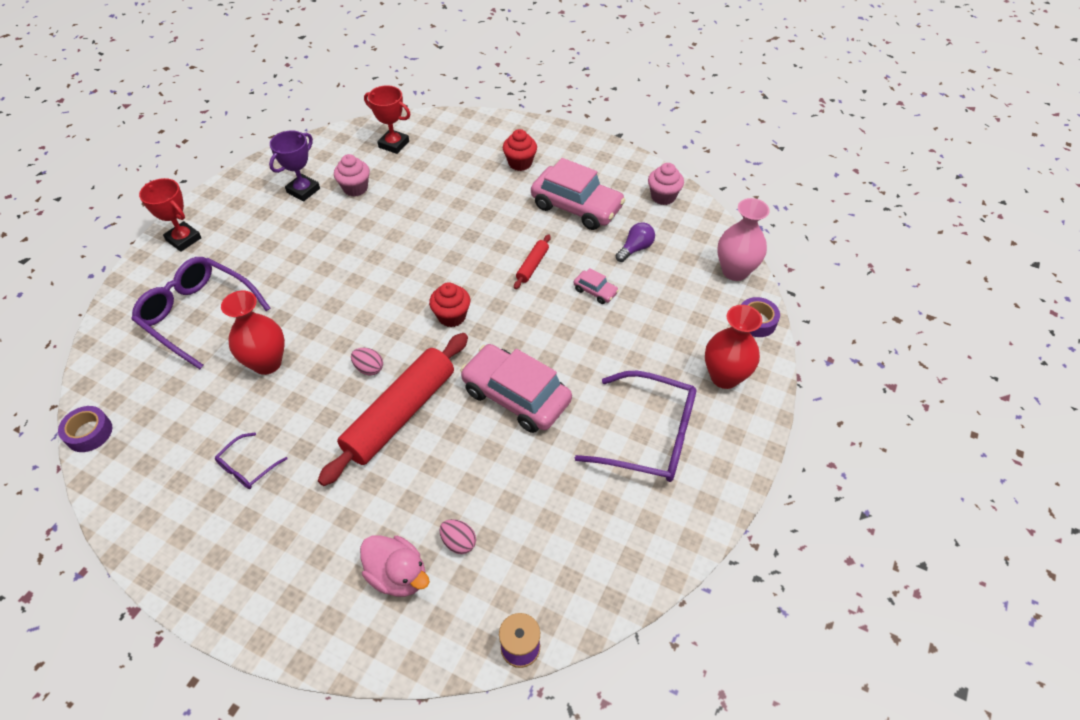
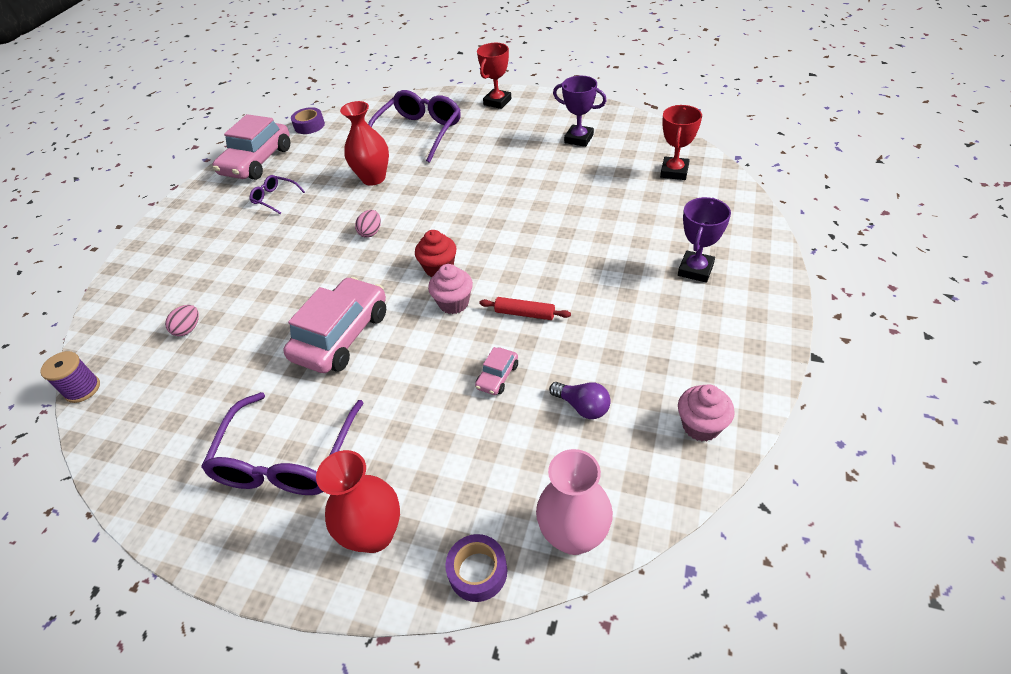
camera: 85 degrees right, 5 degrees down
red rolling pin [318,333,468,486] -> none
pink cupcake [334,154,370,197] -> pink cupcake moved to [428,264,473,314]
pink duck [360,536,430,597] -> none
red cupcake [503,129,537,171] -> purple trophy [678,197,731,283]
pink car [531,158,625,230] -> pink car moved to [212,114,290,180]

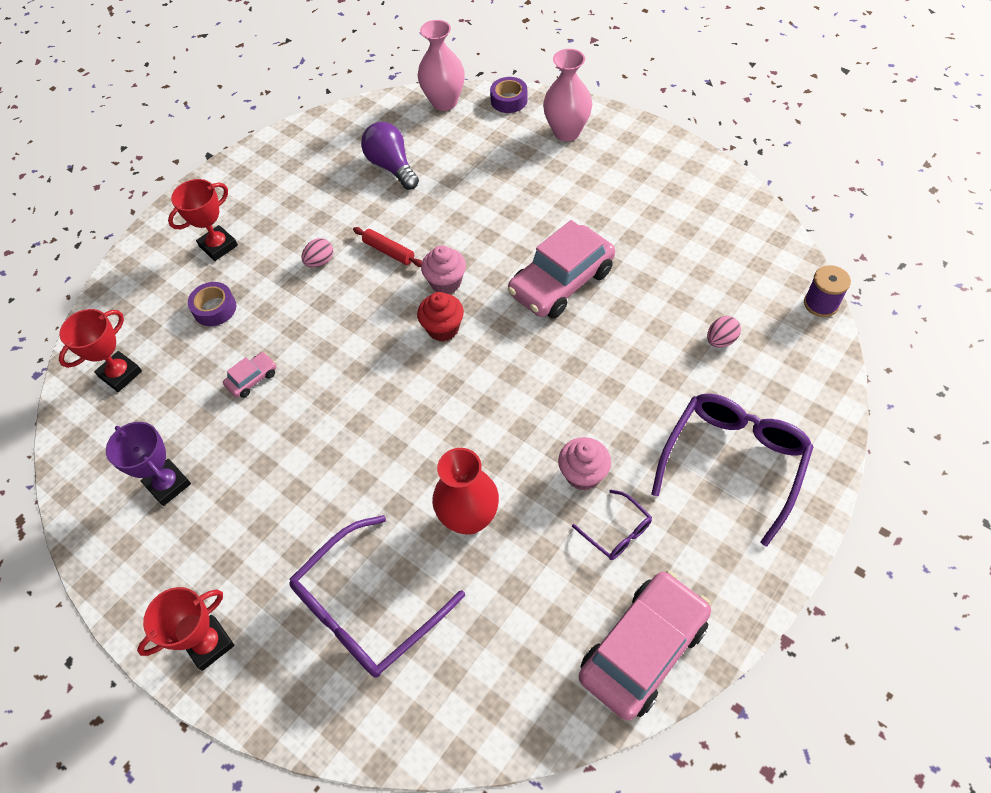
camera: 160 degrees left, 10 degrees up
purple glasses [201,392,363,495] -> purple glasses moved to [651,394,813,547]
purple tape [291,107,325,134] -> purple tape moved to [188,282,236,326]
red vase [316,450,400,553] -> pink vase [543,49,592,141]
pink egg [355,210,381,238] -> pink egg moved to [301,238,333,267]
pink car [475,347,518,395] -> pink car moved to [223,352,276,398]
purple light bulb [549,382,611,419] -> purple light bulb [361,122,419,190], size x1.50
purple trophy [678,197,731,283] -> red trophy [168,179,238,261]
pink cupcake [678,384,735,441] -> pink cupcake moved to [558,437,611,491]

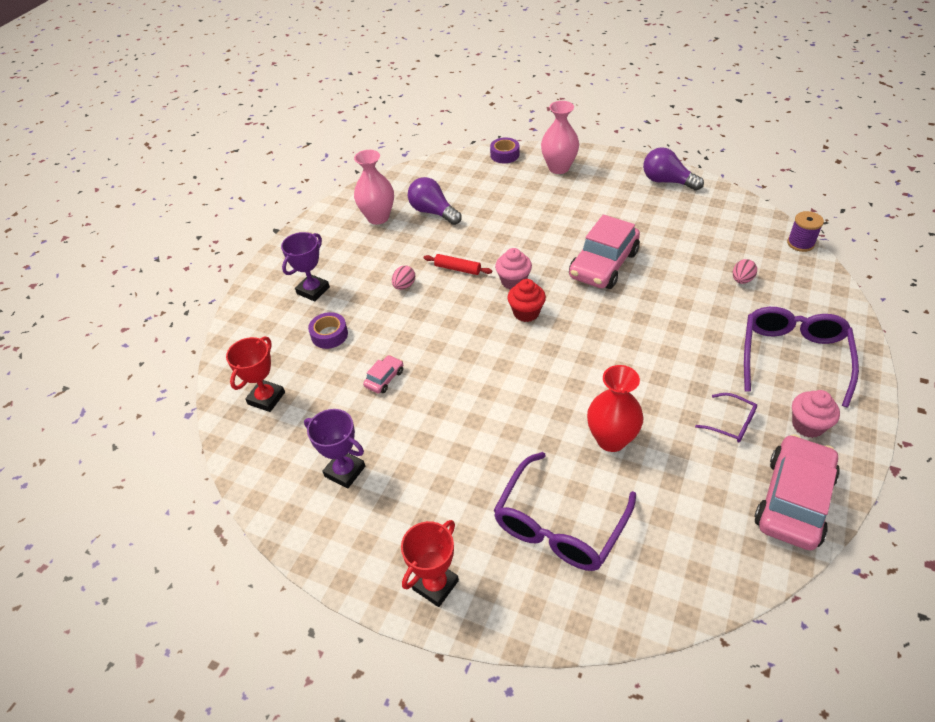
camera: 15 degrees left, 10 degrees down
red trophy [168,179,238,261] -> purple trophy [281,232,330,301]
pink vase [418,20,465,111] -> pink vase moved to [354,150,394,224]
pink cupcake [558,437,611,491] -> pink cupcake moved to [792,390,840,438]
none -> purple light bulb [643,147,704,191]

